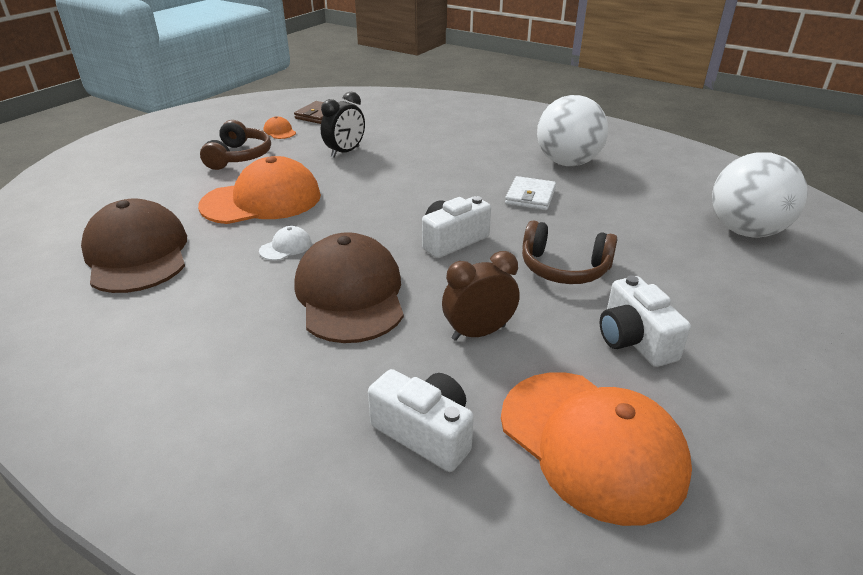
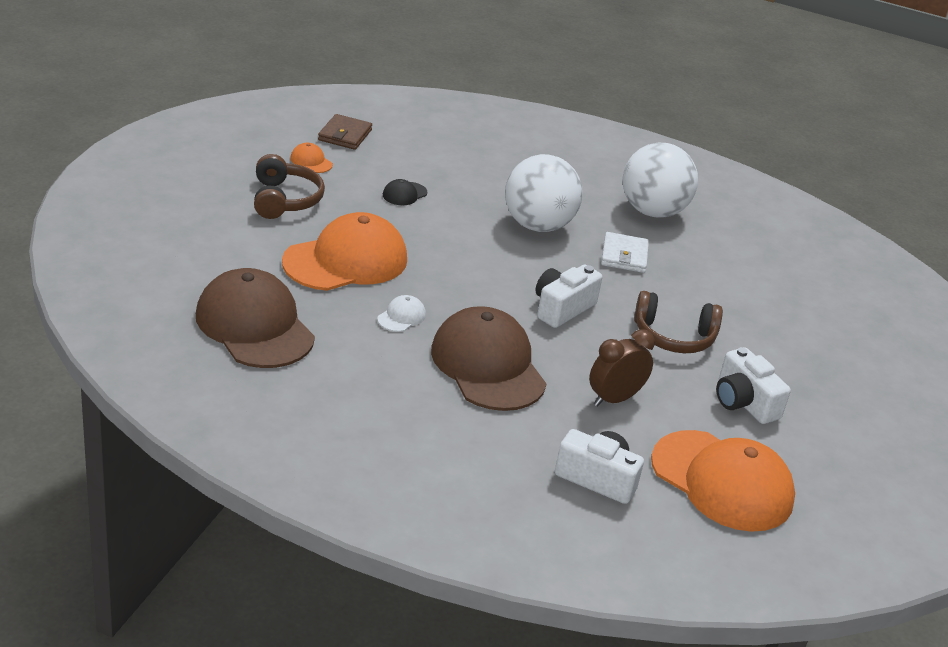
camera: 15 degrees left, 0 degrees up
black clock [321,92,365,158] -> black cap [383,179,427,205]
white ball [712,152,808,237] -> white ball moved to [505,154,583,232]

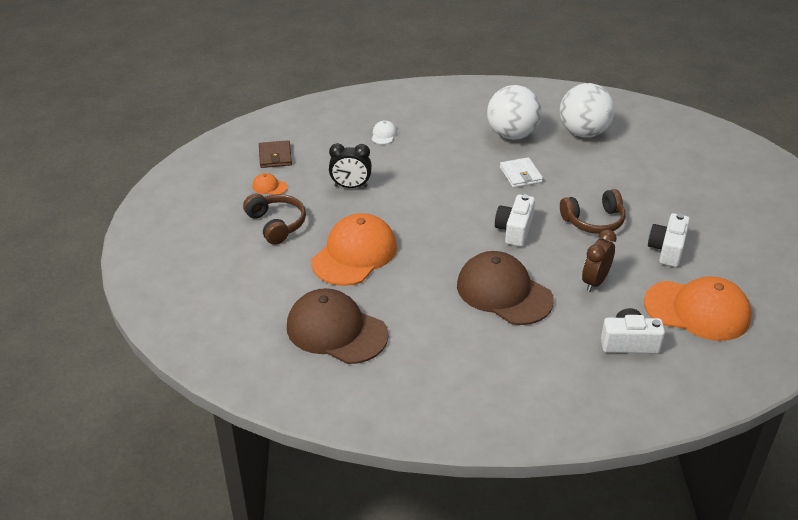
camera: 20 degrees left, 5 degrees up
white cap [377,295,426,332] -> white cap moved to [372,120,397,144]
black cap [383,179,427,205] -> black clock [329,143,372,188]
white ball [505,154,583,232] -> white ball moved to [560,83,615,138]
white camera [716,347,791,424] -> white camera turned 75 degrees clockwise [648,213,690,267]

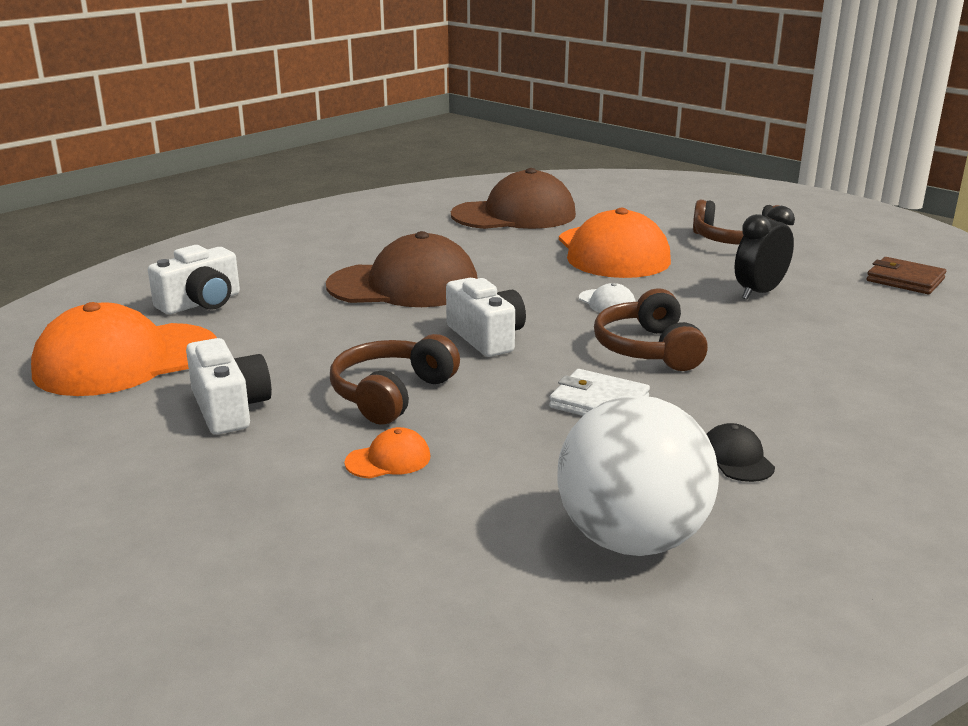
camera: 135 degrees right, 15 degrees down
orange cap [252,173,288,195] -> orange cap moved to [344,427,430,479]
white cap [372,120,397,144] -> white cap moved to [579,283,636,312]
white ball [487,85,542,140] -> black cap [707,423,775,482]
brown clock [582,229,616,292] -> none
none -> brown headphones [594,288,708,371]

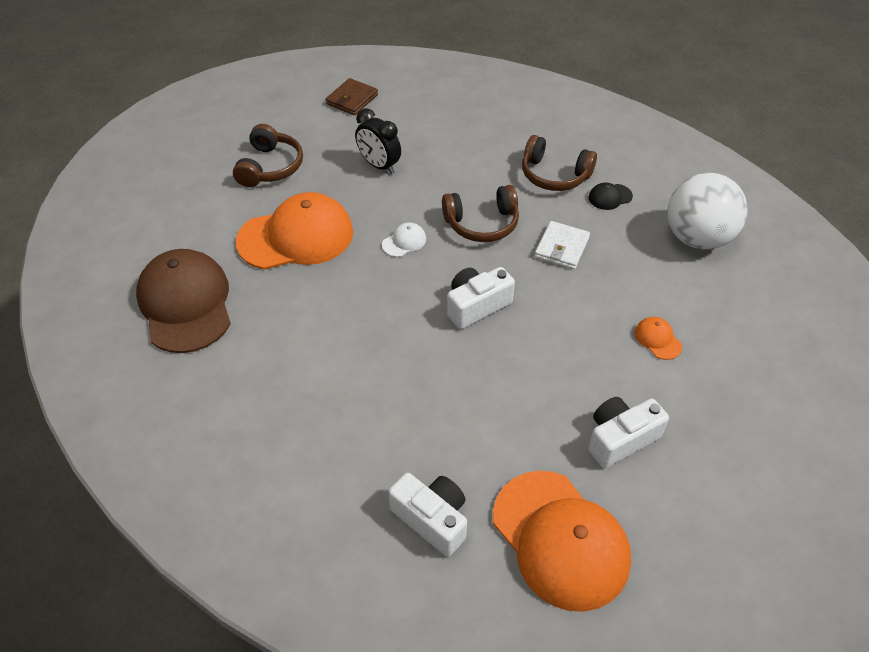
camera: 95 degrees left, 25 degrees up
brown cap [326,231,478,307] -> none
brown headphones [330,334,460,425] -> brown headphones moved to [522,135,597,191]

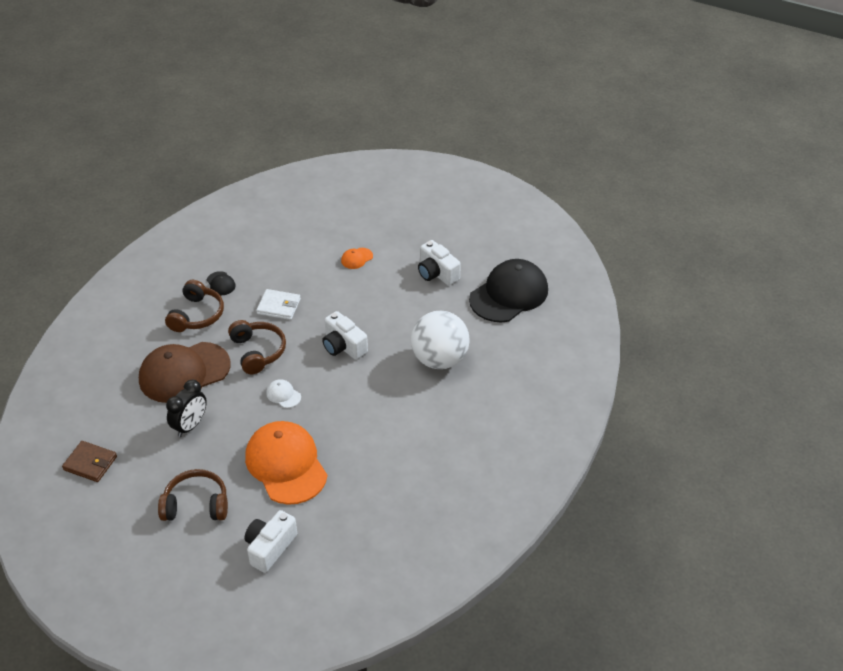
camera: 100 degrees left, 5 degrees down
brown cap [136,249,231,353] -> brown cap moved to [139,342,231,403]
white camera [389,473,467,557] -> white camera moved to [244,510,297,573]
orange cap [493,471,631,612] -> black cap [469,259,548,322]
white ball [668,173,748,249] -> white ball moved to [411,311,470,369]

